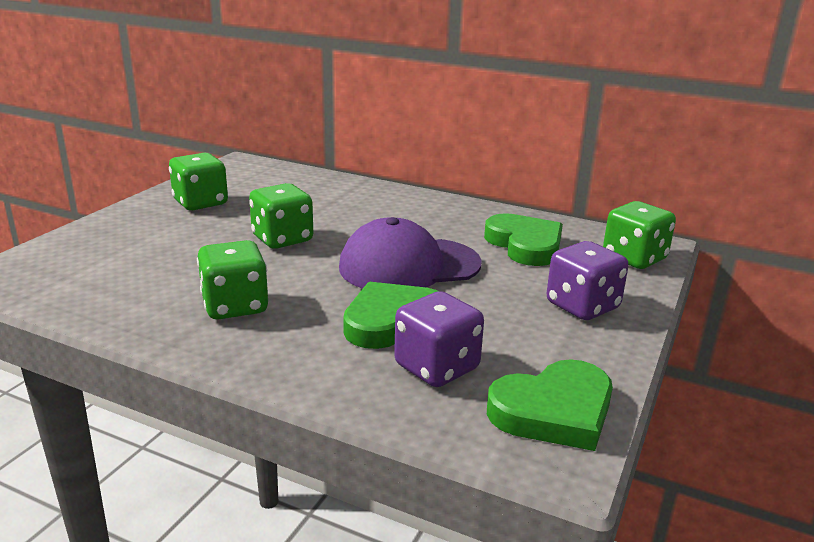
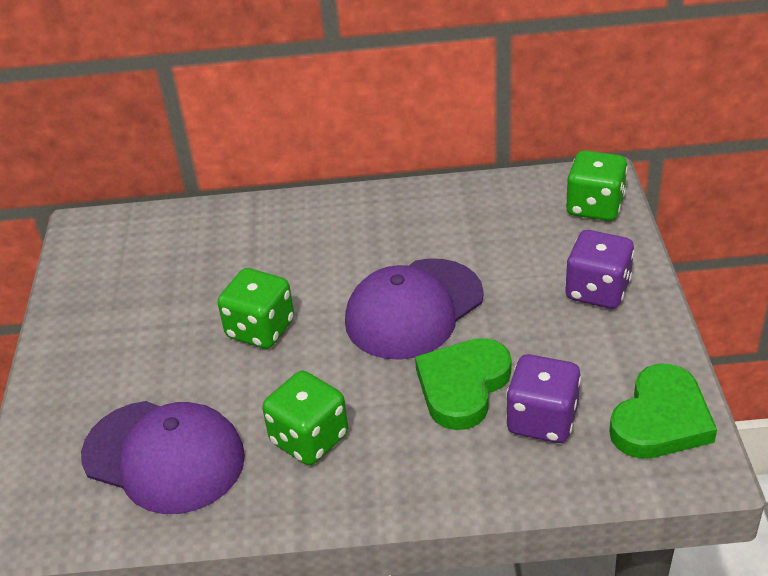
camera: 25 degrees left, 15 degrees up
green dice [169,153,228,210] -> none
green heart [484,213,563,266] -> none
none -> purple cap [81,401,245,514]

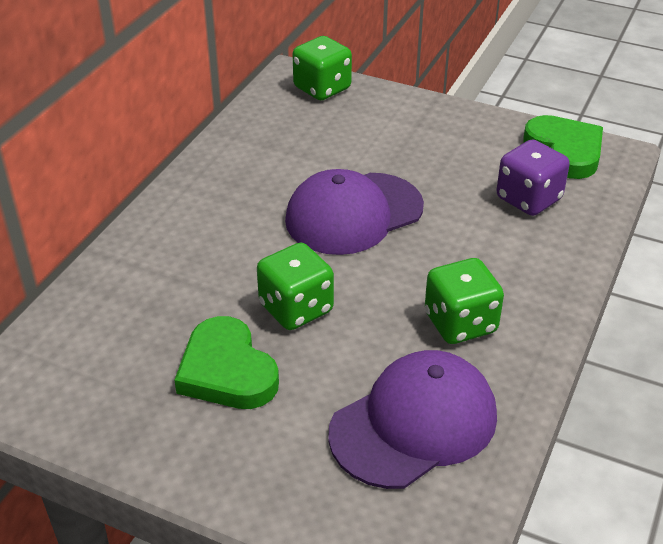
camera: 65 degrees left, 0 degrees up
purple cap [345,258,484,360] -> purple cap turned 75 degrees clockwise [285,169,424,255]
green heart [415,338,511,430] -> green heart moved to [174,316,279,409]
purple dice [565,230,635,309] -> none

